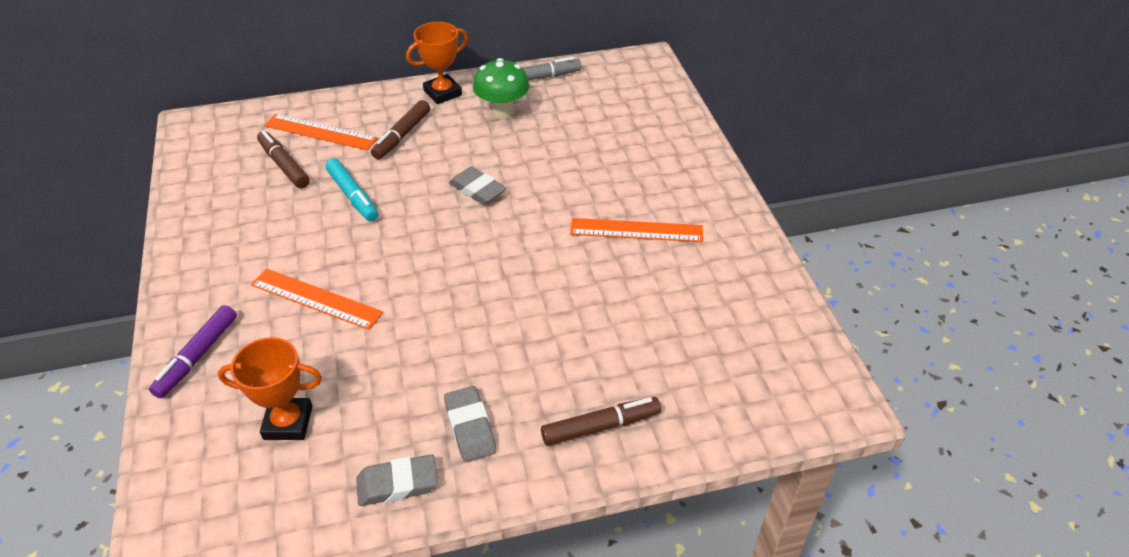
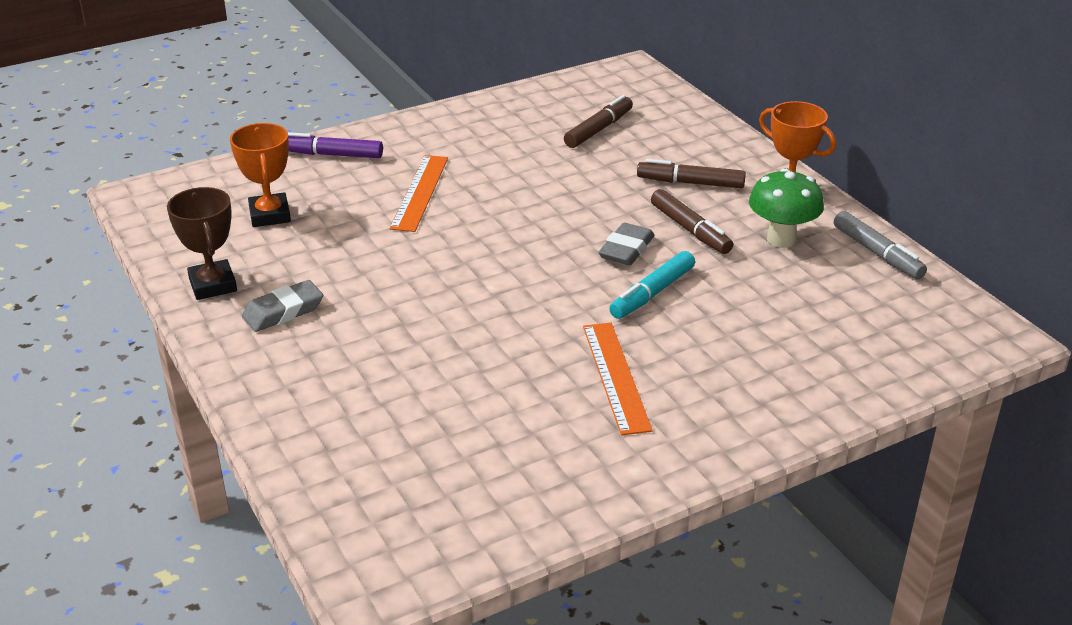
camera: 75 degrees right, 10 degrees down
orange ruler [264,114,378,151] -> none
turquoise marker [325,158,378,222] -> turquoise marker moved to [609,251,695,319]
grey eraser [356,454,438,506] -> brown trophy [167,187,237,300]
brown marker [541,397,661,446] -> brown marker moved to [651,189,733,254]

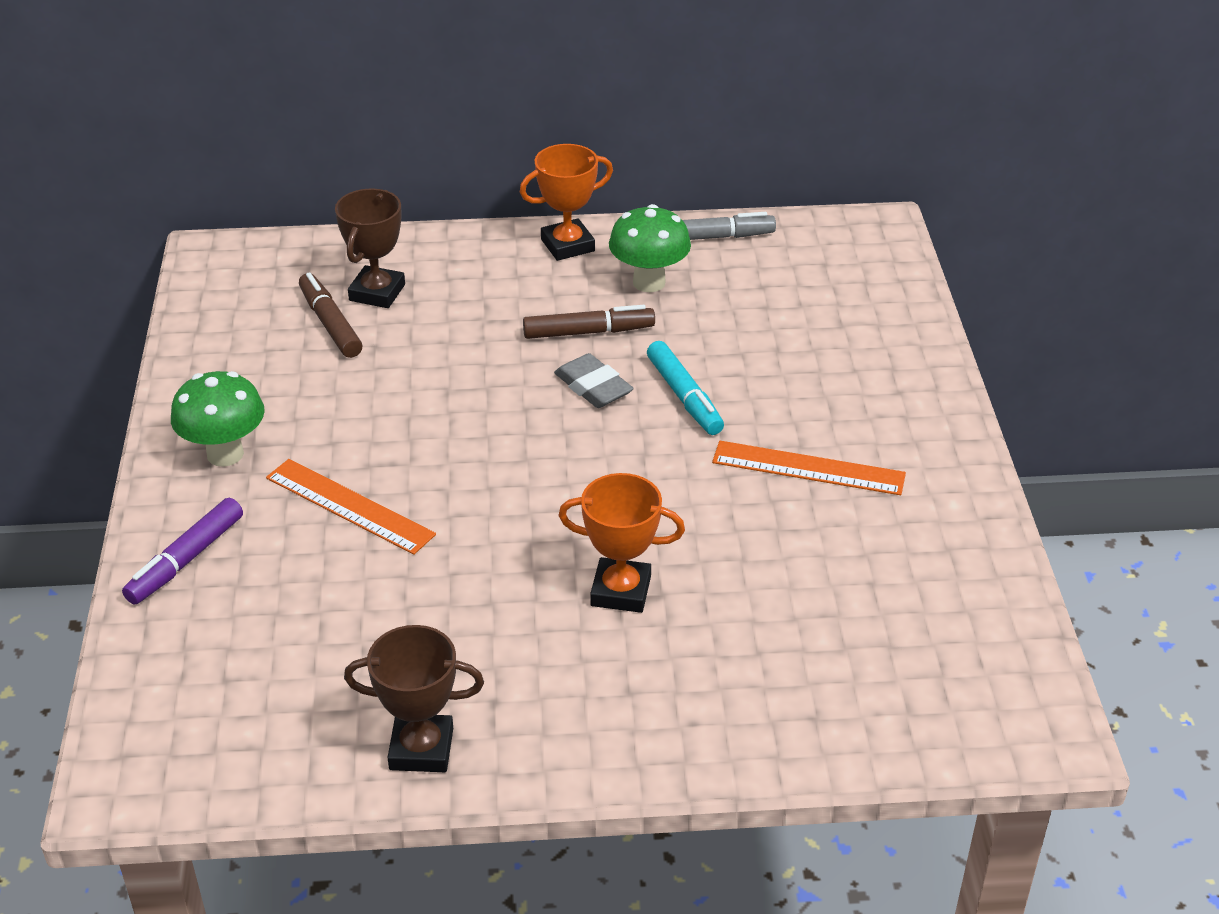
camera: 65 degrees left, 5 degrees up
orange trophy [230,123,291,227] -> orange trophy moved to [558,473,685,613]
grey eraser [242,280,323,332] -> none
brown marker [637,159,746,188] -> none
none -> green mushroom [171,371,265,467]
none -> brown trophy [335,189,405,308]

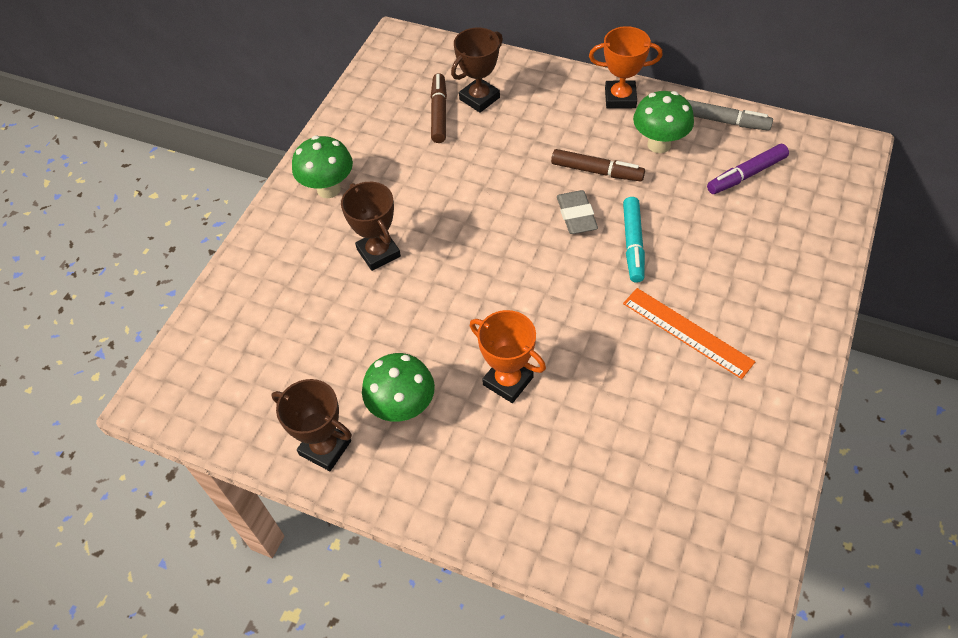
camera: 30 degrees right, 15 degrees up
purple marker [122,498,243,604] -> purple marker moved to [707,144,789,194]
orange ruler [266,459,436,555] -> brown trophy [341,182,401,271]
none -> green mushroom [362,353,435,422]

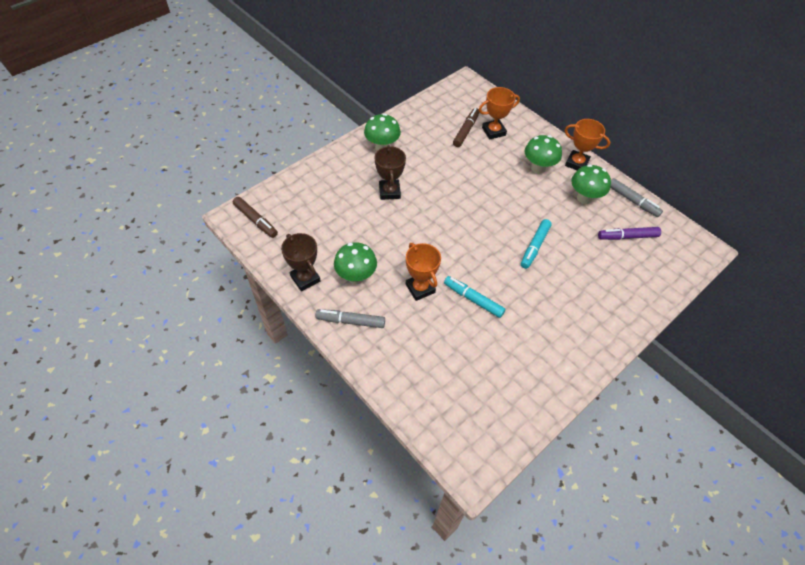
camera: 20 degrees right, 0 degrees up
brown trophy [451,27,503,113] -> orange trophy [479,87,520,139]
brown marker [551,149,645,181] -> brown marker moved to [233,197,278,238]
grey eraser [557,190,598,234] -> none
orange ruler [623,288,755,379] -> none
none -> grey marker [315,309,385,328]
none -> turquoise marker [444,276,505,318]
none -> green mushroom [525,135,562,174]

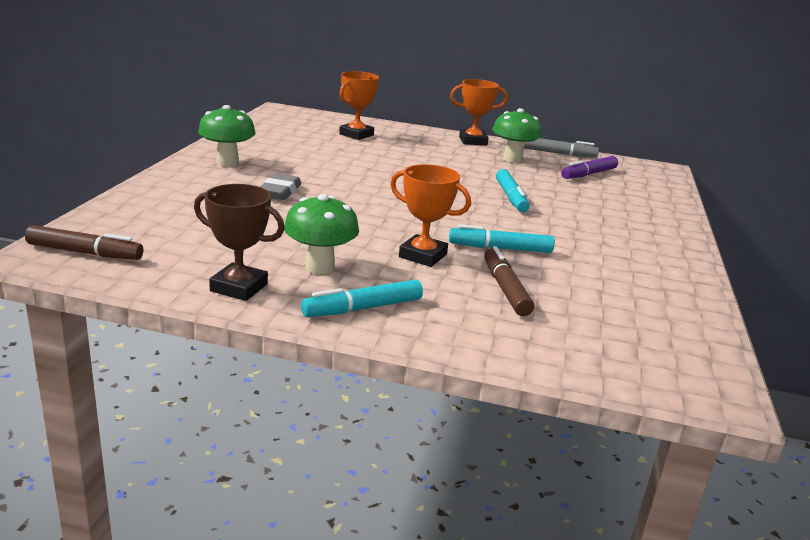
camera: 35 degrees left, 30 degrees down
grey marker [315,309,385,328] -> turquoise marker [301,280,423,317]
brown trophy [375,145,406,200] -> grey eraser [260,173,301,200]
brown marker [453,108,480,147] -> brown marker moved to [484,246,534,316]
green mushroom [525,135,562,174] -> none

